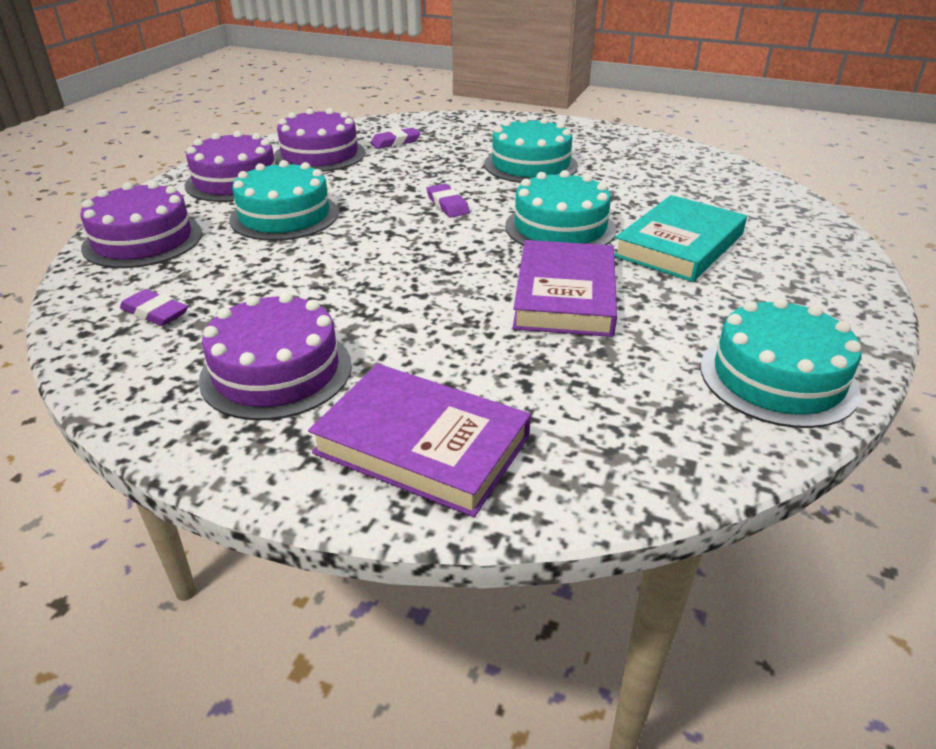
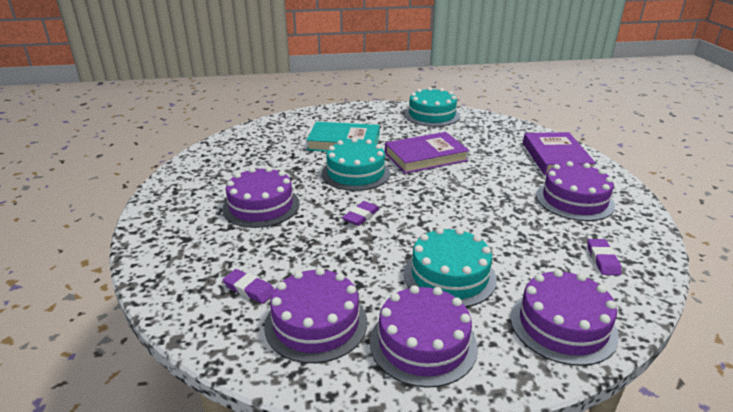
camera: 120 degrees left, 5 degrees down
turquoise cake [484,117,578,183] -> purple cake [222,167,299,228]

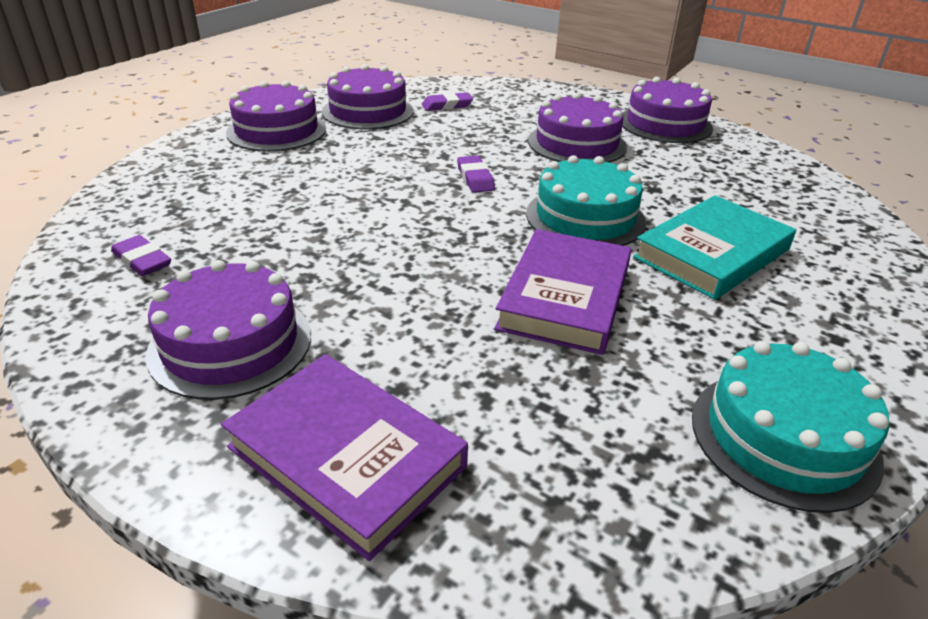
camera: 130 degrees right, 5 degrees up
turquoise cake [404,227,497,307] -> none
purple cake [510,269,619,366] -> purple cake moved to [622,77,713,143]

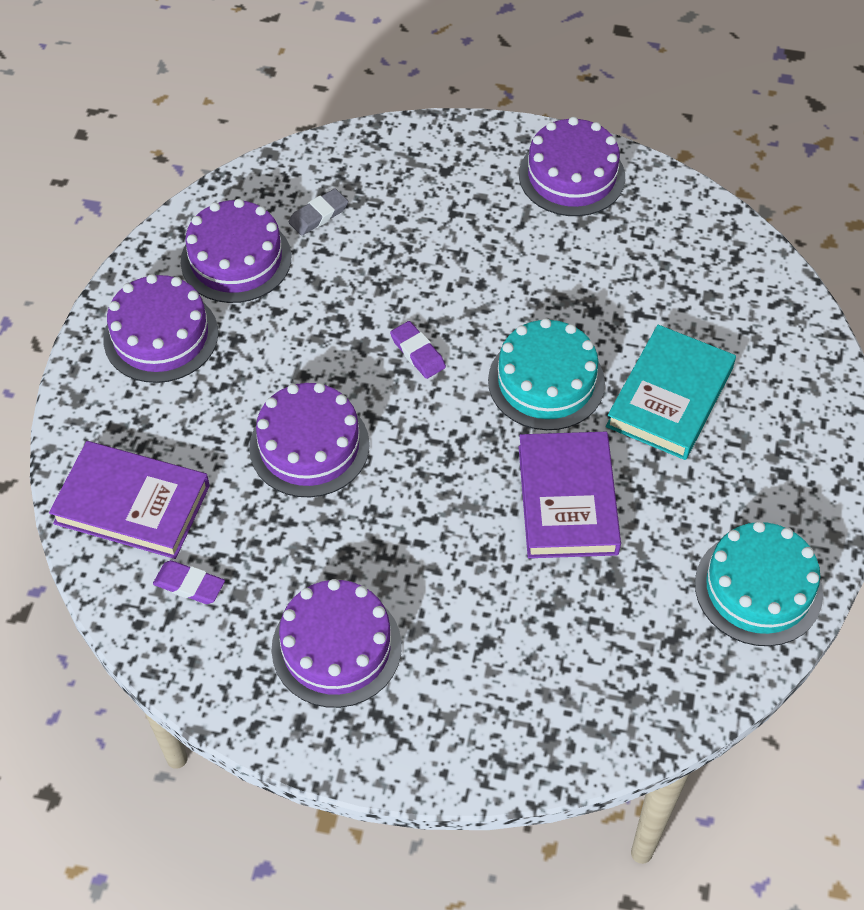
camera: 20 degrees left, 20 degrees up
purple book [221,354,468,561] -> purple book moved to [49,441,210,559]
purple eraser [422,92,473,111] -> grey eraser [289,189,348,236]
purple cake [528,93,627,163] -> purple cake moved to [249,383,370,497]

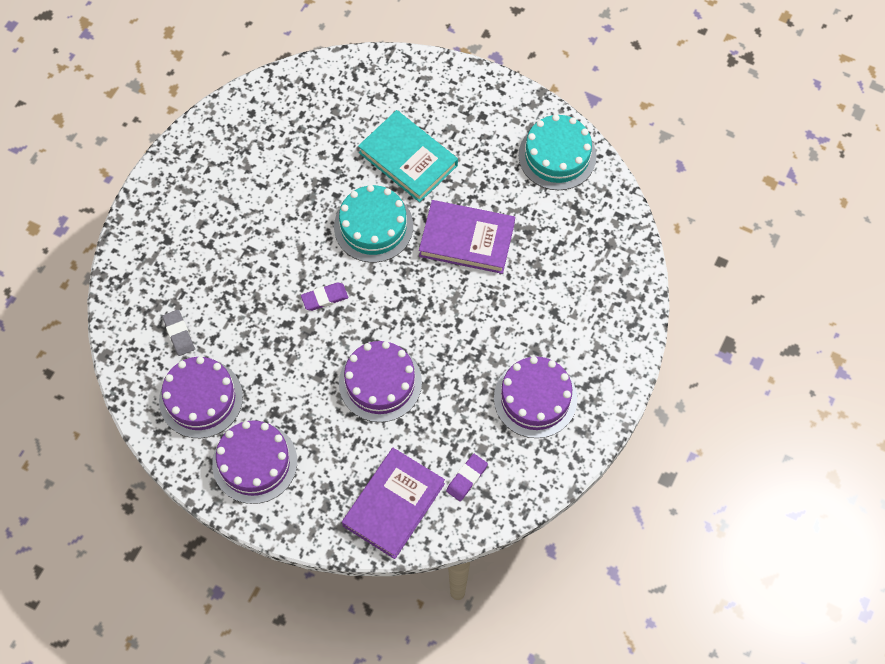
camera: 75 degrees left, 10 degrees up
purple cake [519,117,625,216] -> none

